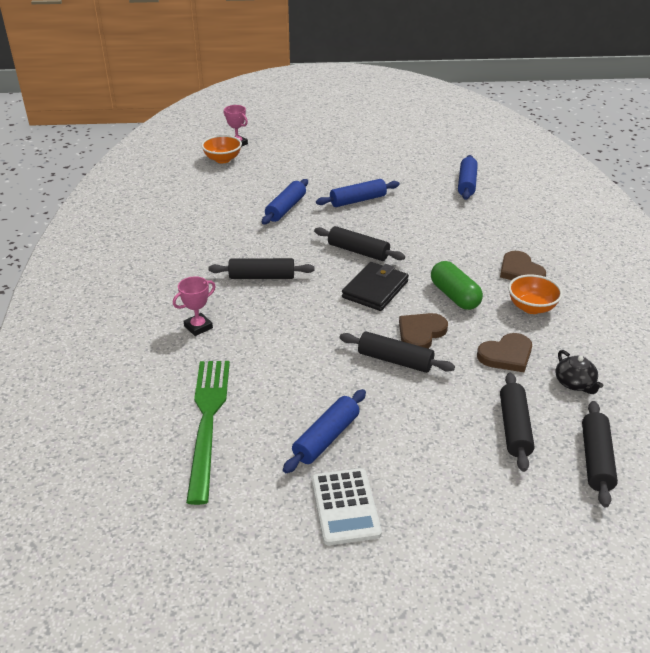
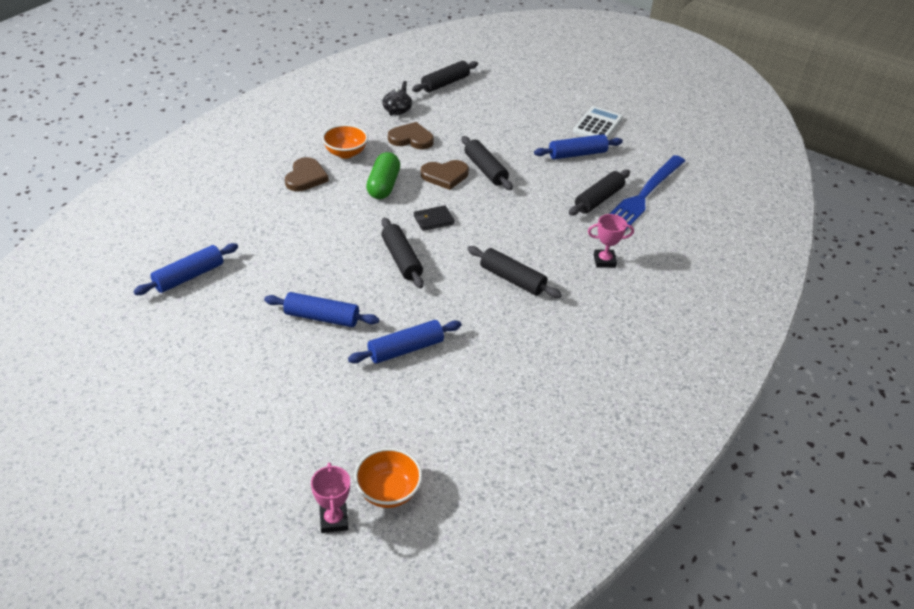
camera: 145 degrees left, 5 degrees up
green fork [186,361,230,505] -> blue fork [609,155,685,230]
black wallet [342,262,409,311] -> black wallet [414,205,455,231], size x0.60
black rolling pin [500,373,535,472] -> black rolling pin moved to [569,170,630,216]

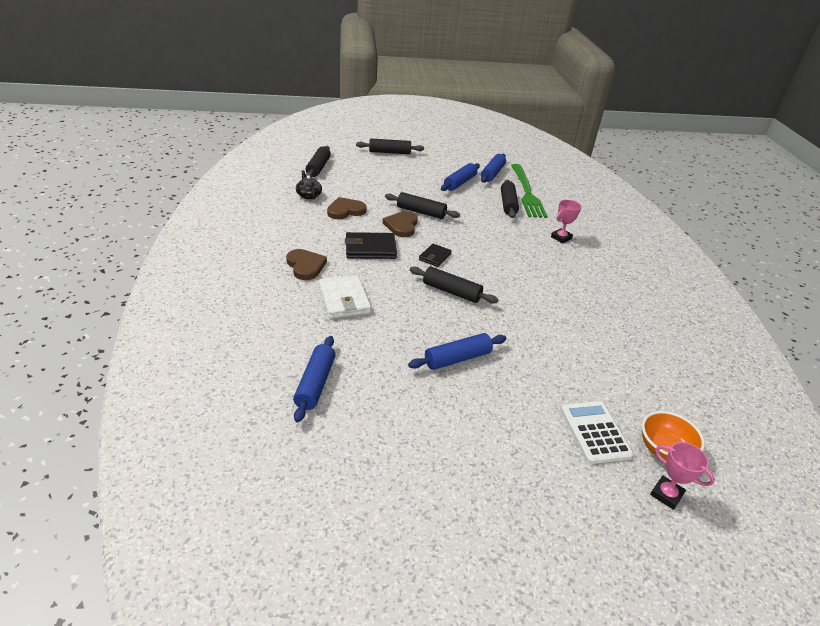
camera: 40 degrees left, 5 degrees down
orange bowl [322,124,368,159] -> none
blue rolling pin [348,320,461,364] -> blue rolling pin moved to [481,154,506,183]
green capsule [366,152,400,199] -> black wallet [345,232,397,259]
brown heart [421,160,469,190] -> brown heart turned 150 degrees clockwise [383,211,418,237]
black rolling pin [467,246,562,298] -> black rolling pin moved to [356,138,424,154]
white calculator [573,106,623,139] -> white calculator moved to [561,401,634,464]
blue fork [609,155,685,230] -> green fork [511,164,548,218]
none -> white wallet [319,275,371,319]

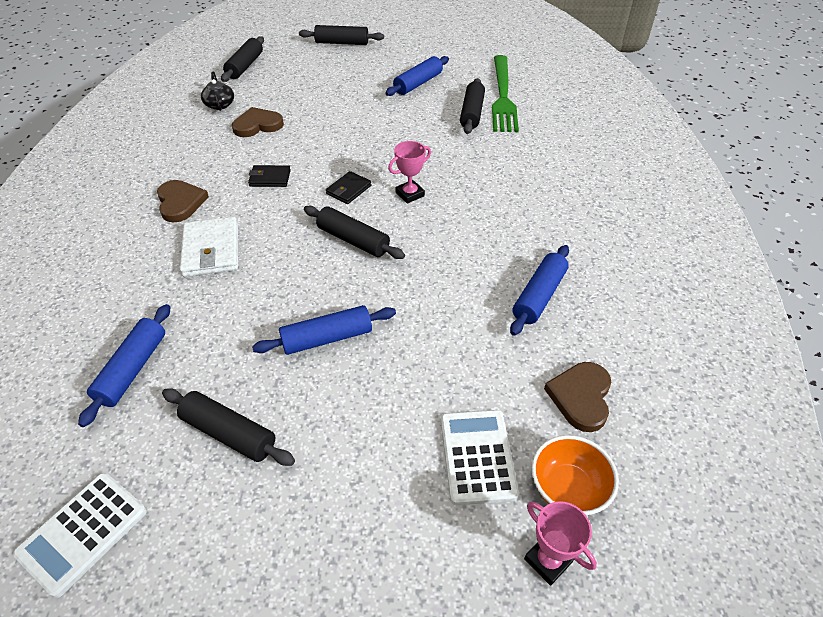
camera: 10 degrees right, 10 degrees up
black wallet [345,232,397,259] -> black wallet [248,165,291,187], size x0.60
brown heart [383,211,418,237] -> brown heart moved to [544,362,611,432]
black rolling pin [385,192,460,219] -> black rolling pin moved to [162,388,295,466]
blue rolling pin [481,154,506,183] -> blue rolling pin moved to [510,245,569,336]
pink trophy [551,200,582,243] -> pink trophy moved to [388,141,431,203]
none -> white calculator [13,473,147,598]

